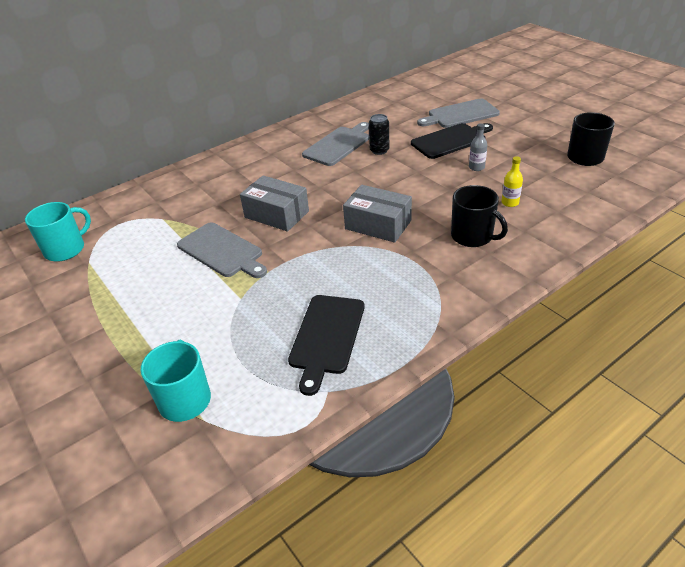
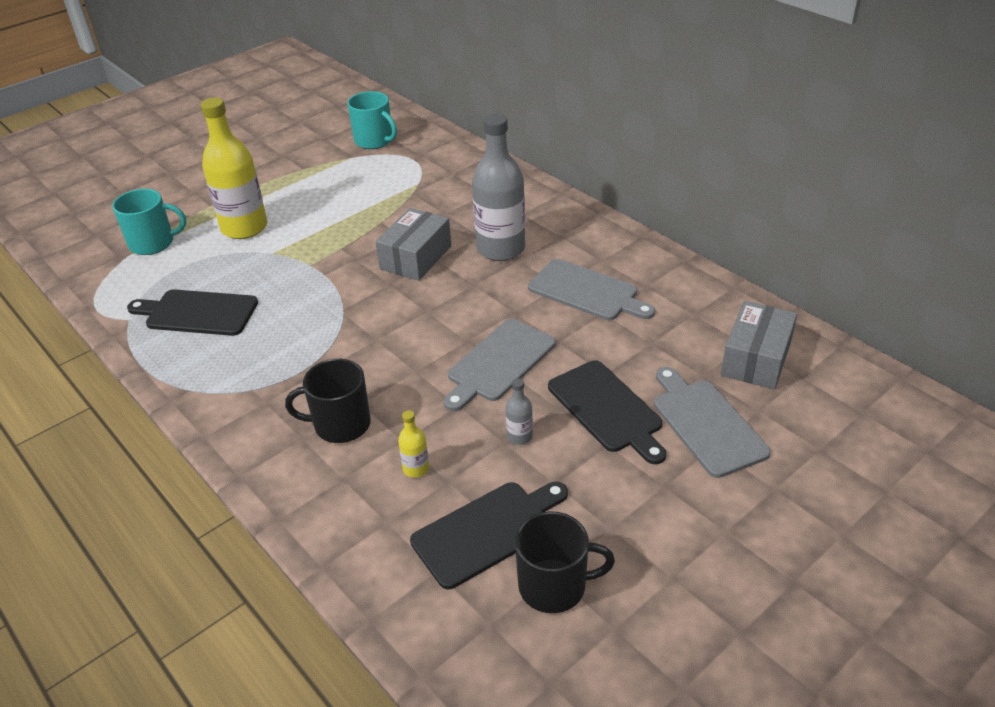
camera: 85 degrees right, 0 degrees up
grey cutting board [177,222,267,278] -> grey cutting board moved to [444,319,556,411]
grey box [343,185,412,243] -> grey box moved to [721,301,797,389]
black can [369,114,389,155] -> none
black mug [451,185,508,247] -> black mug turned 45 degrees clockwise [285,359,371,443]
none -> yellow bottle [201,97,267,239]
none -> black cutting board [410,482,568,589]
none -> grey bottle [472,114,525,261]

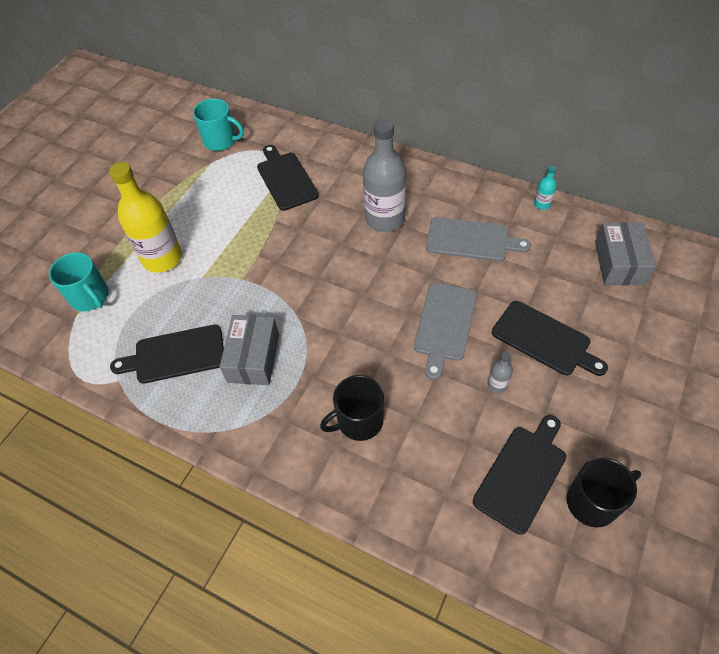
camera: 20 degrees left, 15 degrees up
turquoise mug [112,189,186,255] -> turquoise mug turned 75 degrees clockwise [49,252,109,311]
grey box [375,208,451,281] -> grey box moved to [220,315,279,385]
yellow bottle [398,410,429,478] -> none
grey cutting board [654,367,771,478] -> none
none -> black cutting board [257,145,319,211]
none -> turquoise bottle [534,165,556,210]

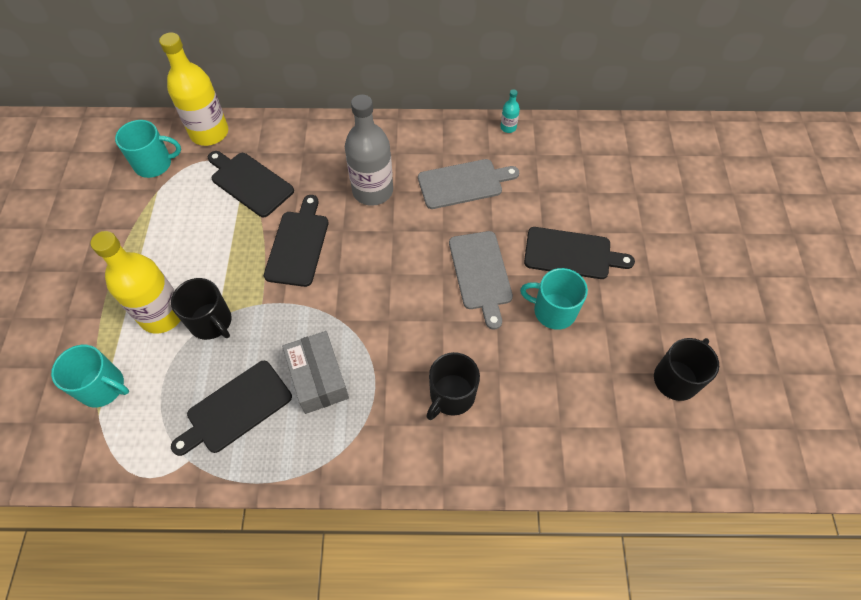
camera: 30 degrees left, 5 degrees up
black cutting board [473,415,566,535] -> black cutting board moved to [264,195,329,287]
grey bottle [488,351,513,393] -> turquoise mug [520,268,588,330]
grey box [595,222,656,285] -> none
none -> yellow bottle [159,32,228,146]
none -> black mug [171,278,232,340]

